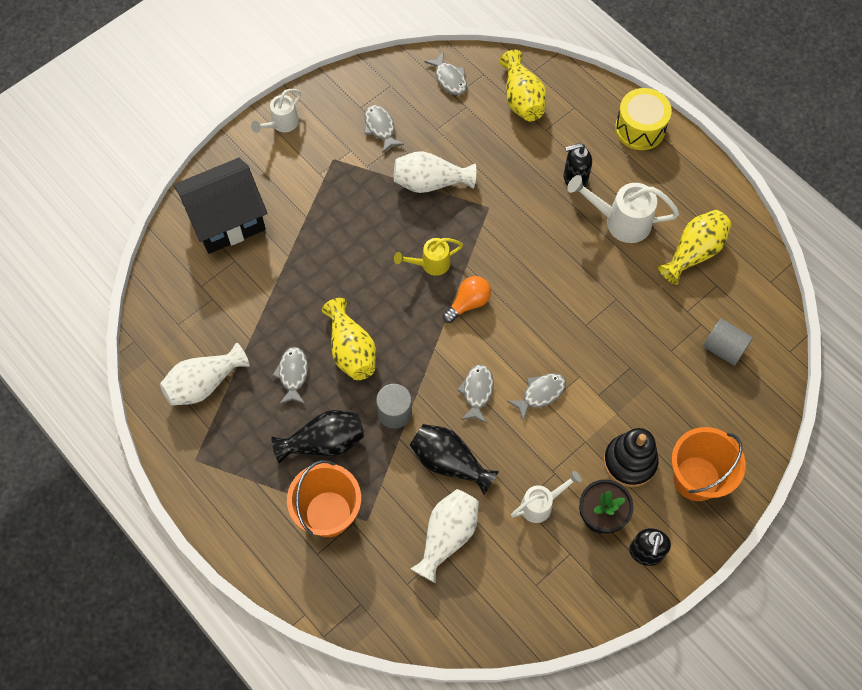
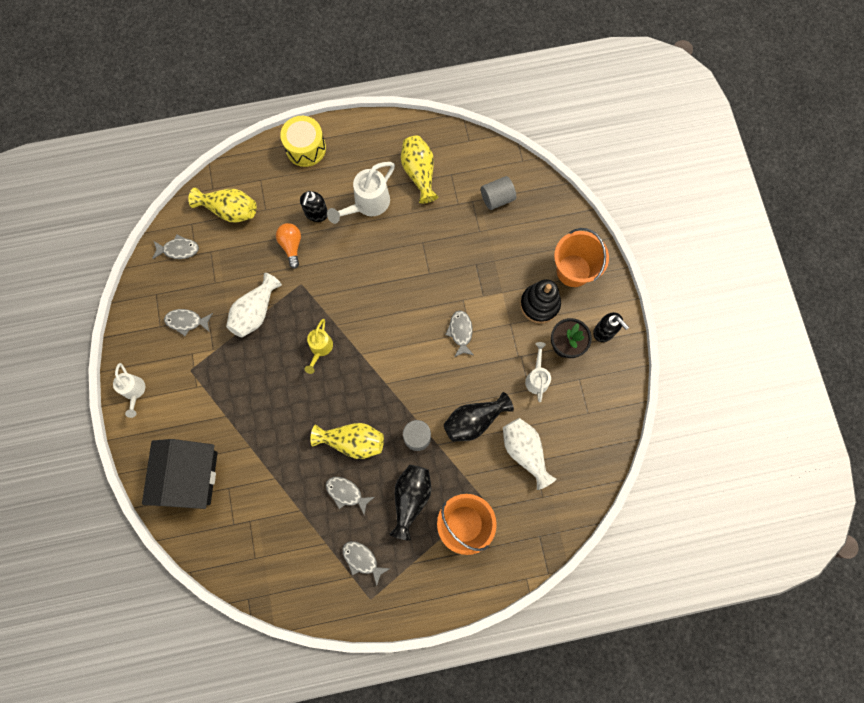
camera: 60 degrees left, 10 degrees up
white vase [160,343,249,406] -> none
orange light bulb [443,276,491,323] -> orange light bulb moved to [276,223,301,269]
grey fish [457,364,494,424] -> grey fish moved to [342,541,391,586]

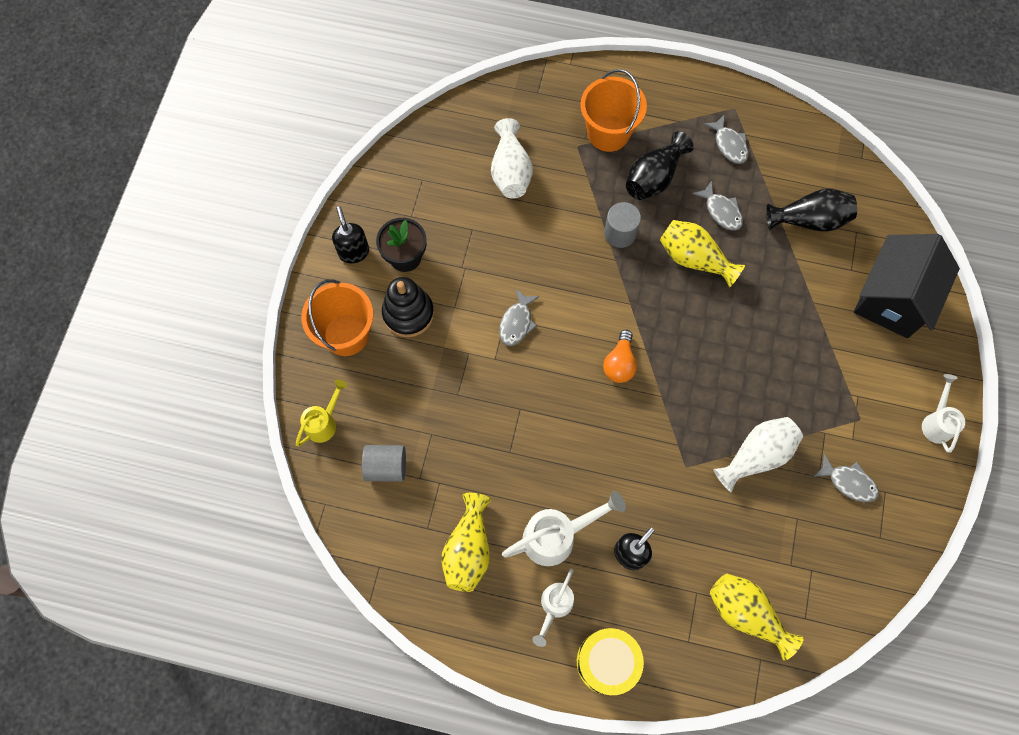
camera: 155 degrees left, 5 degrees down
grey fish [152,234,199,259] -> none
orange light bulb [276,223,301,269] -> orange light bulb moved to [603,330,637,383]
yellow watering can [305,319,333,374] -> yellow watering can moved to [296,379,347,446]
black vase [444,392,514,442] -> black vase moved to [766,189,857,232]
white watering can [525,342,551,402] -> white watering can moved to [532,569,574,647]

